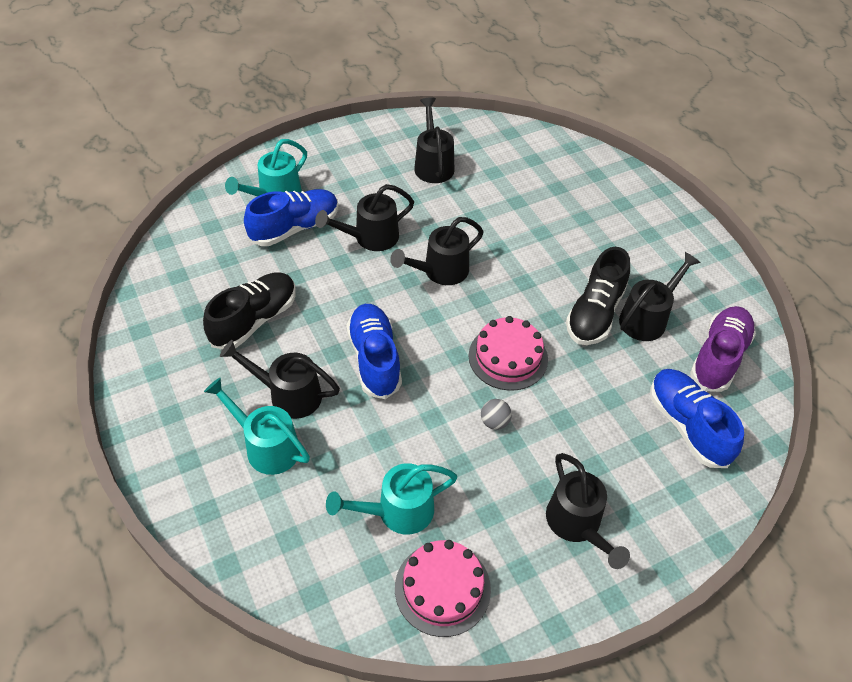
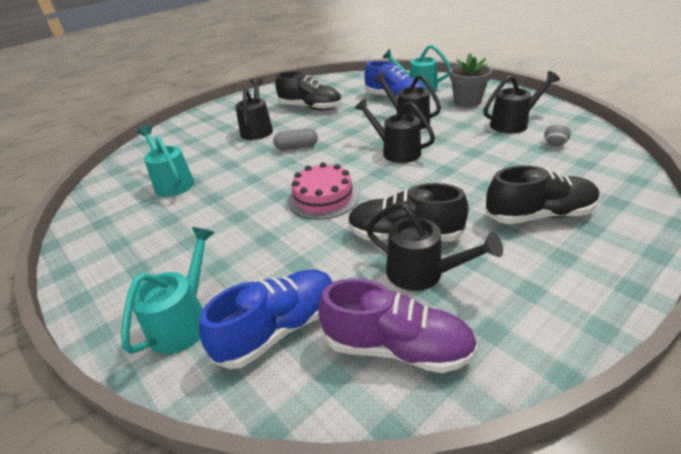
camera: 80 degrees right, 15 degrees down
turquoise watering can [204,378,310,475] -> turquoise watering can moved to [121,227,215,354]
blue shoe [346,304,402,399] -> grey capsule [273,128,318,150]
pink cake [395,540,491,637] -> none
grey ball [481,399,512,430] -> grey ball moved to [544,122,571,146]
black watering can [546,453,630,569] -> none
none -> grey flower pot [449,53,492,107]
none -> black shoe [486,165,600,224]

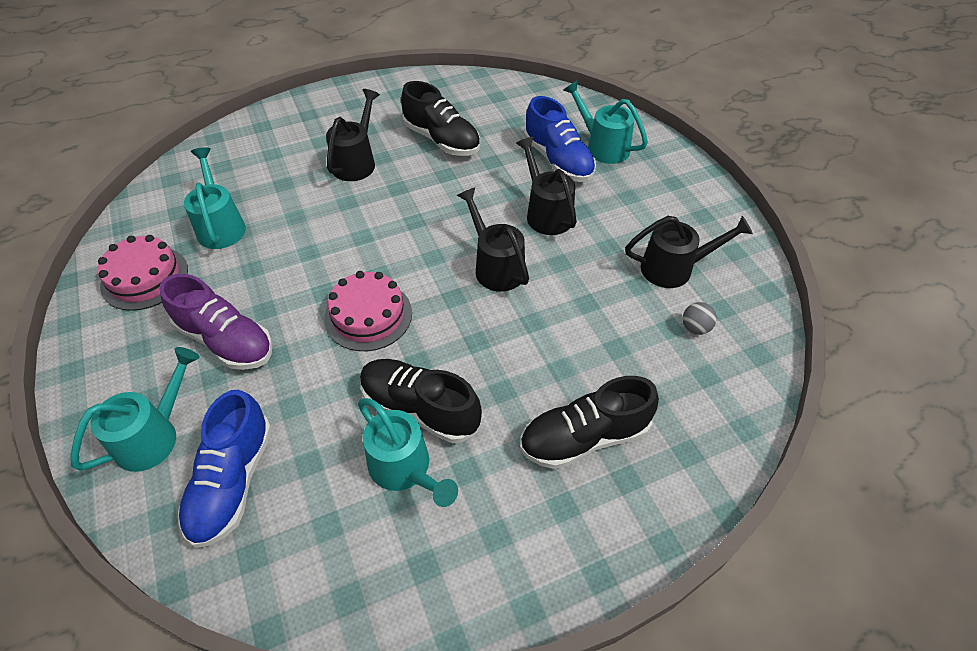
camera: 15 degrees right, 15 degrees up
blue shoe [199,269,333,369] -> blue shoe turned 120 degrees clockwise [178,390,272,548]
grey capsule [273,128,318,150] -> none
purple shoe [318,278,478,373] -> purple shoe moved to [159,274,273,370]
black watering can [366,202,503,291] -> turquoise watering can [358,398,458,507]
grey flower pot [449,53,492,107] -> none
black shoe [486,165,600,224] -> black shoe turned 150 degrees clockwise [520,376,659,469]
none -> pink cake [98,235,188,311]

